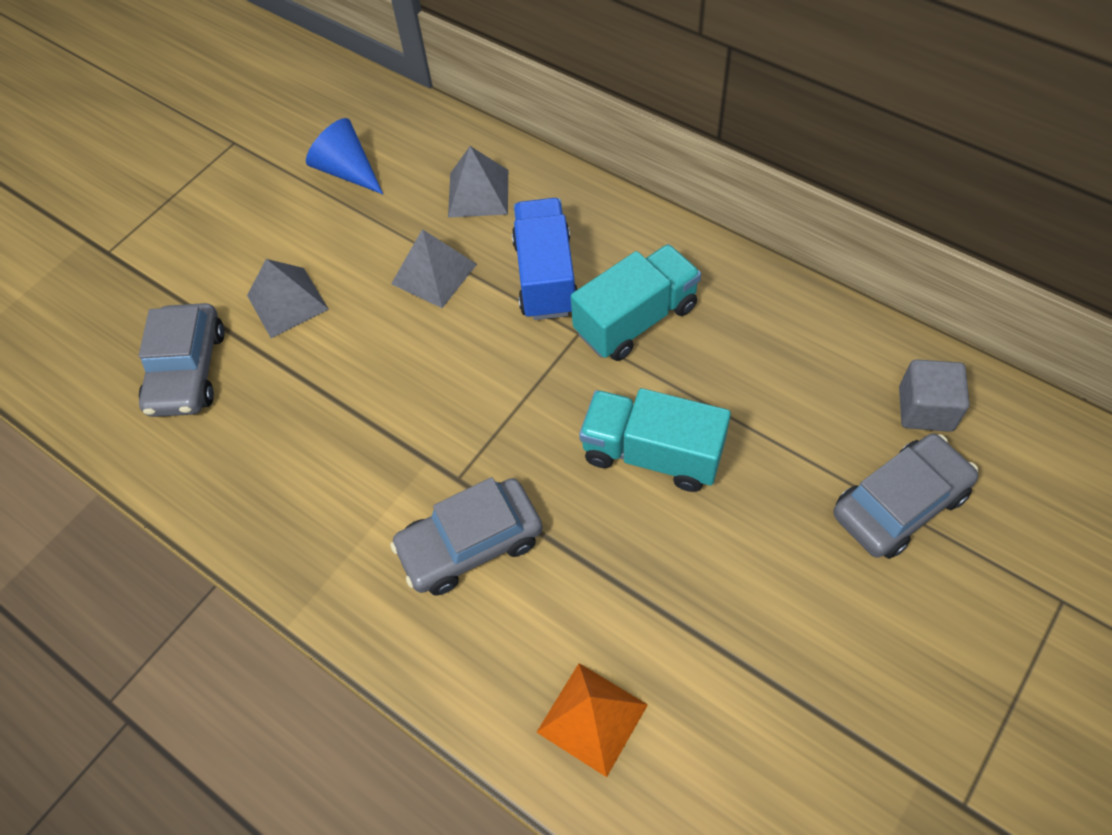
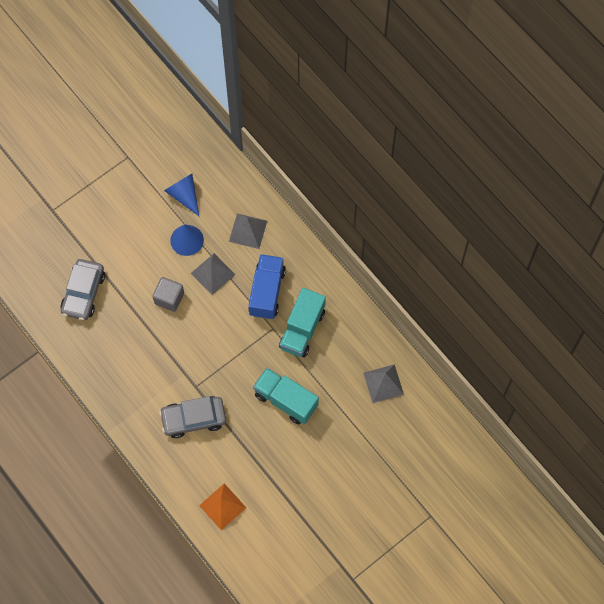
camera: 10 degrees right, 10 degrees up
grey pyramid [247,259,329,338] -> grey pyramid moved to [363,364,404,403]
turquoise truck [571,244,701,361] -> turquoise truck turned 135 degrees clockwise [279,288,326,357]
grey car [833,433,978,559] -> none
grey cube [899,359,969,432] -> grey cube moved to [152,277,184,312]
none -> blue cone [170,224,204,256]

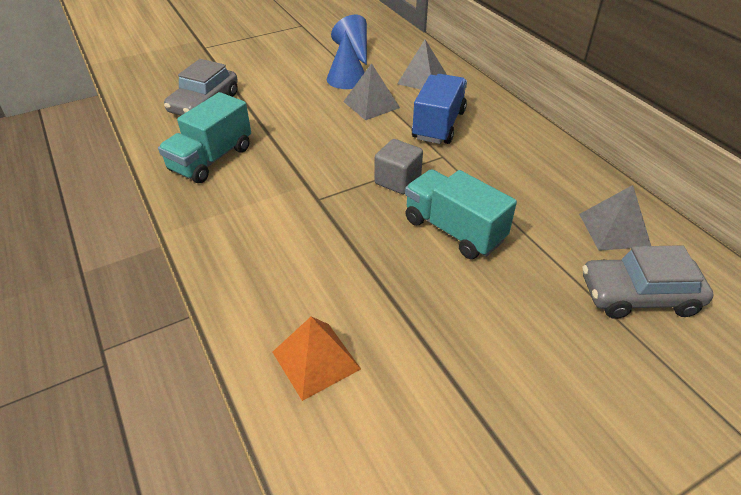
camera: 10 degrees right, 25 degrees down
grey cube [152,277,184,312] -> grey cube moved to [374,139,423,194]
grey car [159,396,226,438] -> grey car moved to [582,245,714,319]
turquoise truck [279,288,326,357] -> turquoise truck moved to [158,92,251,183]

